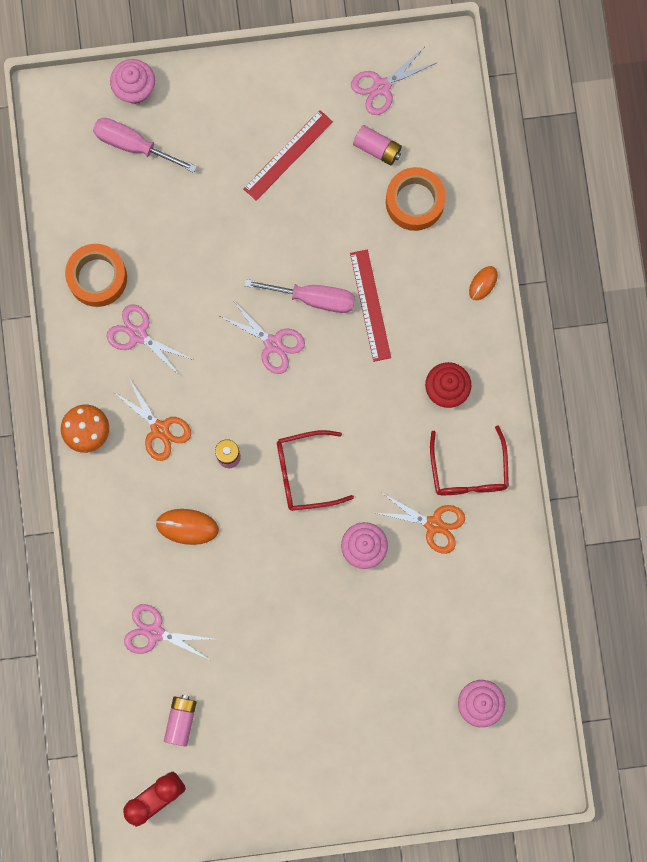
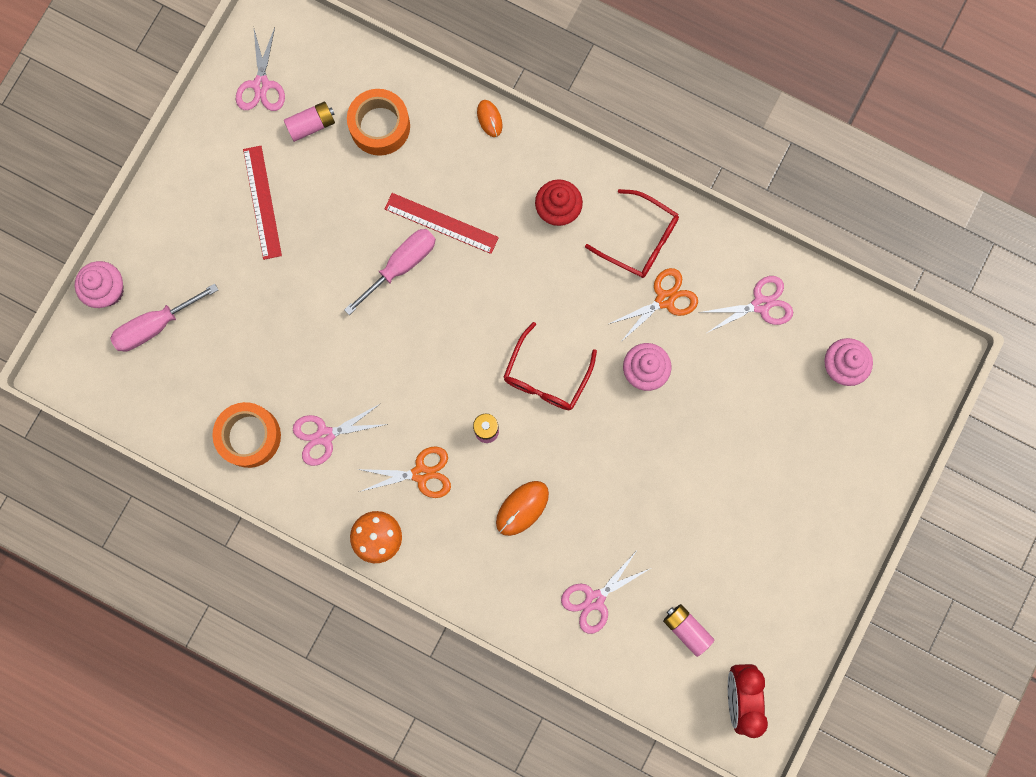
camera: 55 degrees left, 0 degrees up
pink scissors [220,300,305,374] -> pink scissors moved to [703,276,793,333]

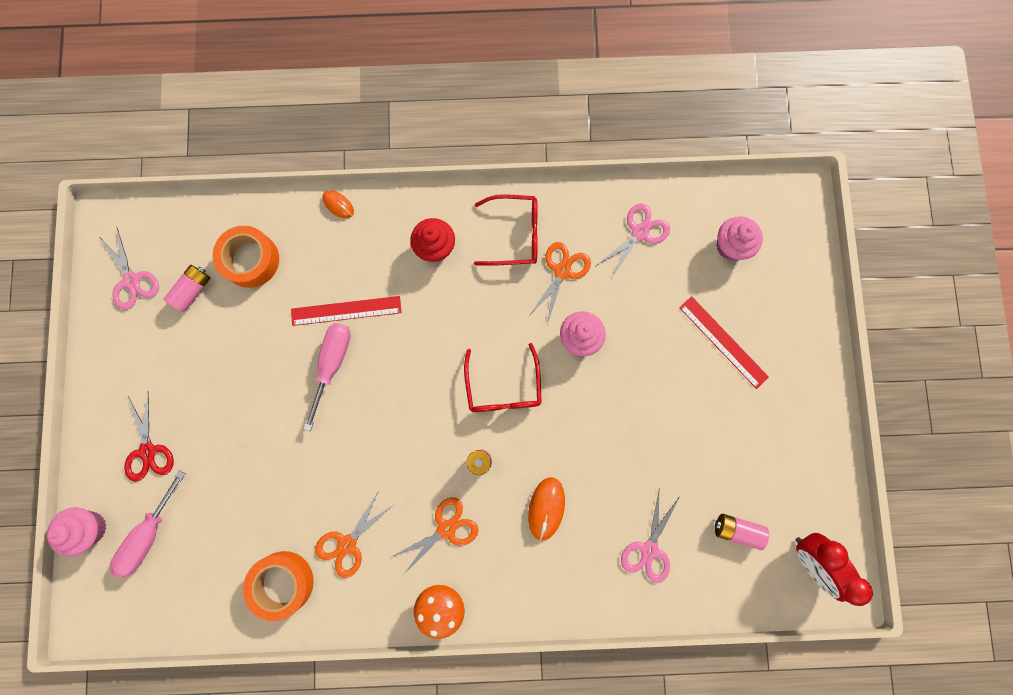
camera: 30 degrees left, 0 degrees up
red ruler [243,146,282,260] -> red ruler moved to [679,296,769,389]
pink scissors [293,404,388,466] -> orange scissors [315,489,396,578]
none -> red scissors [124,392,174,482]

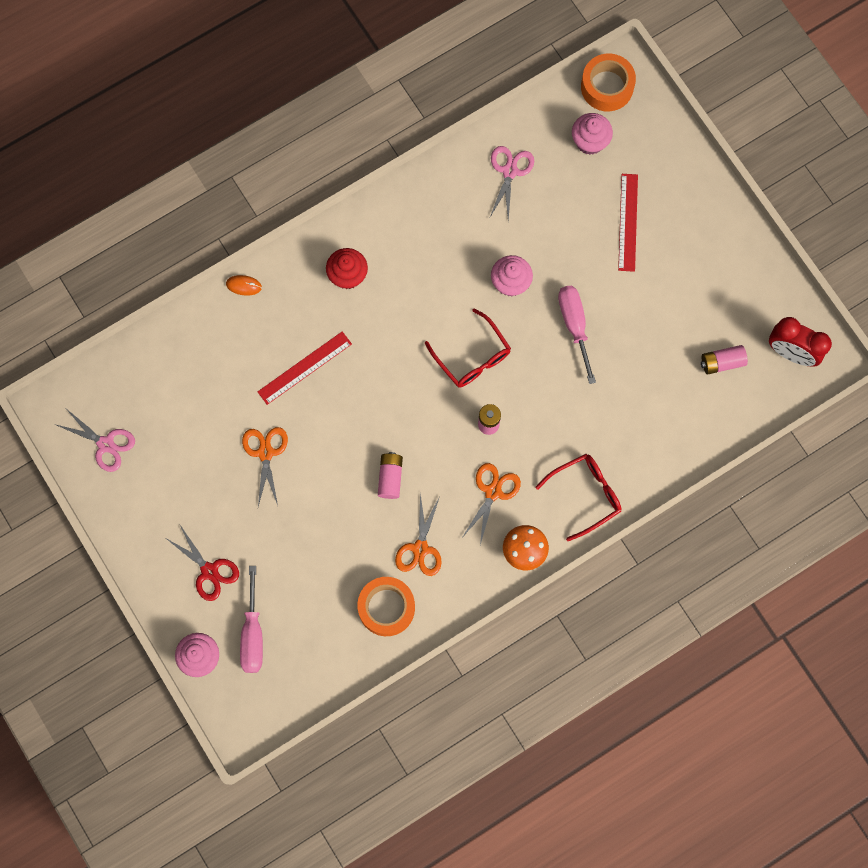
camera: 30 degrees left, 5 degrees down
pink battery [163,265,210,312] -> pink battery moved to [378,452,403,499]
orange tape [213,226,279,288] -> orange tape moved to [581,53,636,111]
pink screwdriver [304,323,351,431] -> pink screwdriver moved to [558,286,596,384]
red glasses [474,194,538,266] -> red glasses moved to [535,454,622,541]
orange mouse [528,477,565,541] -> none
orange scissors [529,242,591,325] -> orange scissors moved to [242,427,288,507]
pink scissors [621,491,680,583] -> none
red ruler [679,296,769,389] -> red ruler turned 75 degrees clockwise [618,174,638,272]

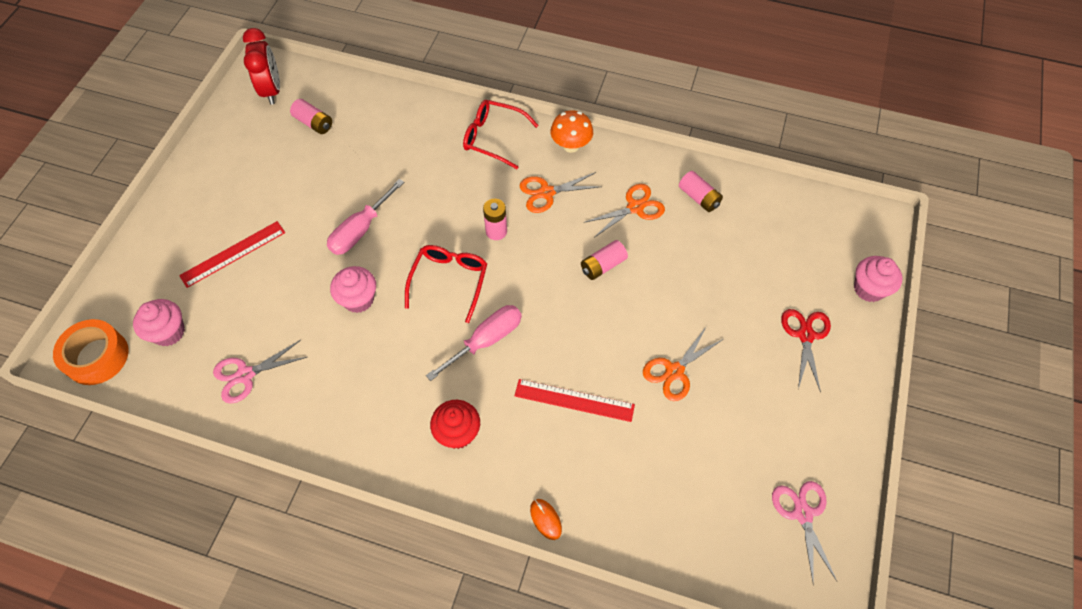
camera: 130 degrees left, 15 degrees down
pink screwdriver [240,566,263,673] -> pink screwdriver moved to [426,305,522,381]
orange tape [357,577,415,636] -> pink battery [679,171,723,212]

